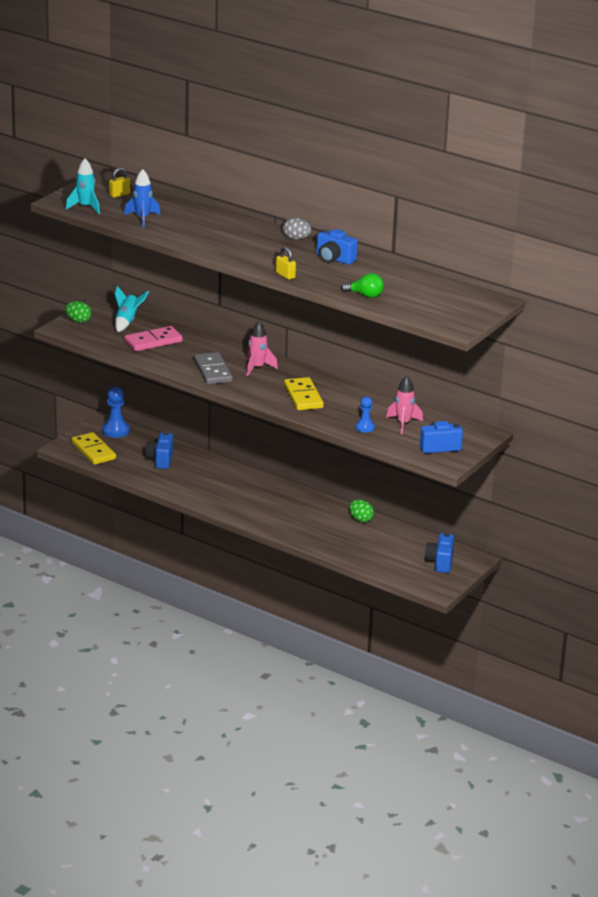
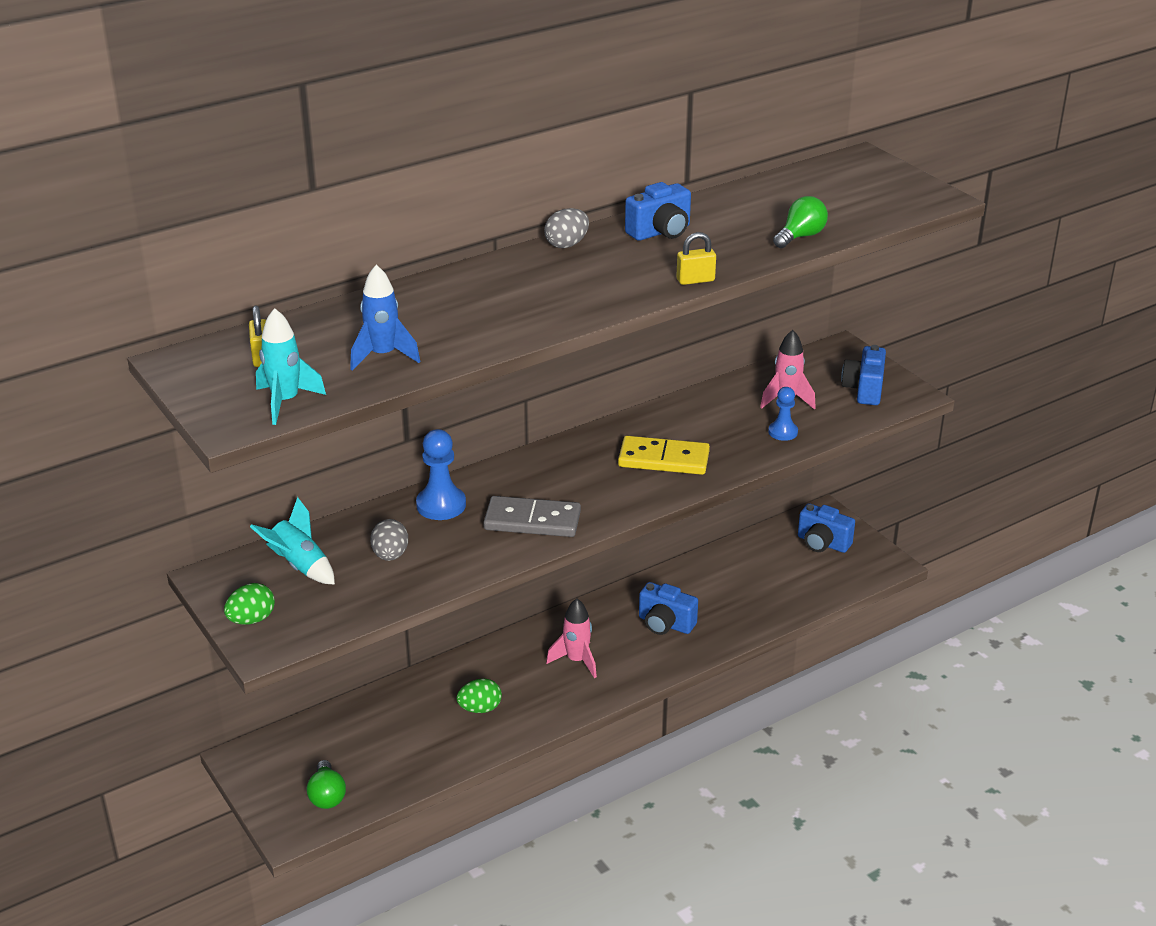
camera: 65 degrees left, 5 degrees up
yellow domino [71,432,116,465] -> green light bulb [307,760,346,809]
blue pawn [102,387,130,438] -> blue pawn moved to [416,429,466,520]
pink domino [124,326,183,351] -> grey egg [370,519,408,561]
blue camera [146,431,173,469] -> blue camera moved to [639,582,698,635]
pink rocket [247,321,278,376] -> pink rocket moved to [546,599,597,678]
green egg [349,499,374,523] -> green egg moved to [456,679,502,713]

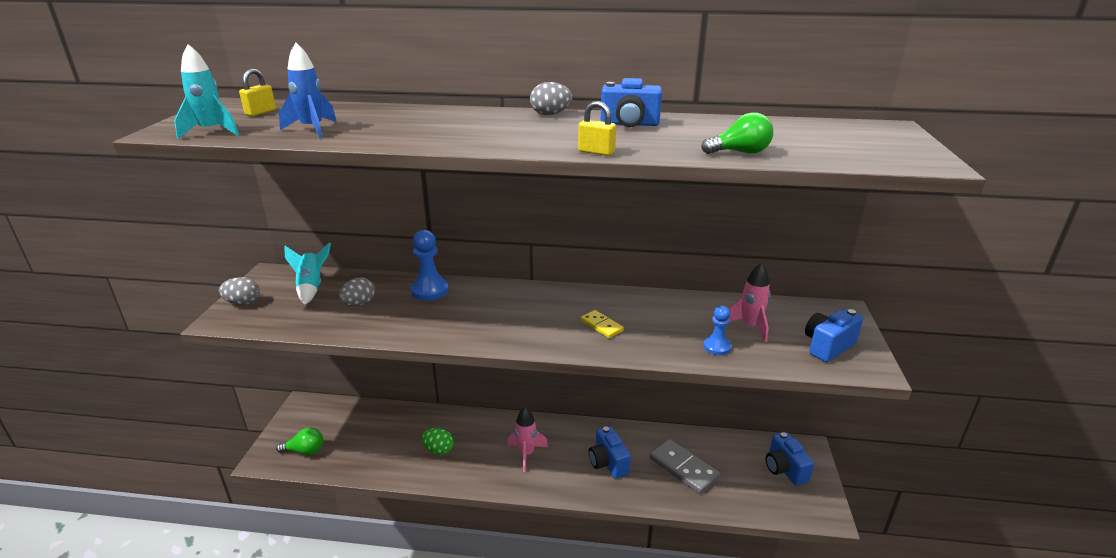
camera: 40 degrees right, 5 degrees down
green egg [224,583,275,625] -> grey egg [219,277,260,305]
green light bulb [307,760,346,809] -> green light bulb turned 120 degrees counterclockwise [276,427,323,455]
grey domino [483,496,581,537] -> grey domino moved to [650,439,720,494]
yellow domino [618,436,710,475] -> yellow domino [580,310,624,338], size x0.57

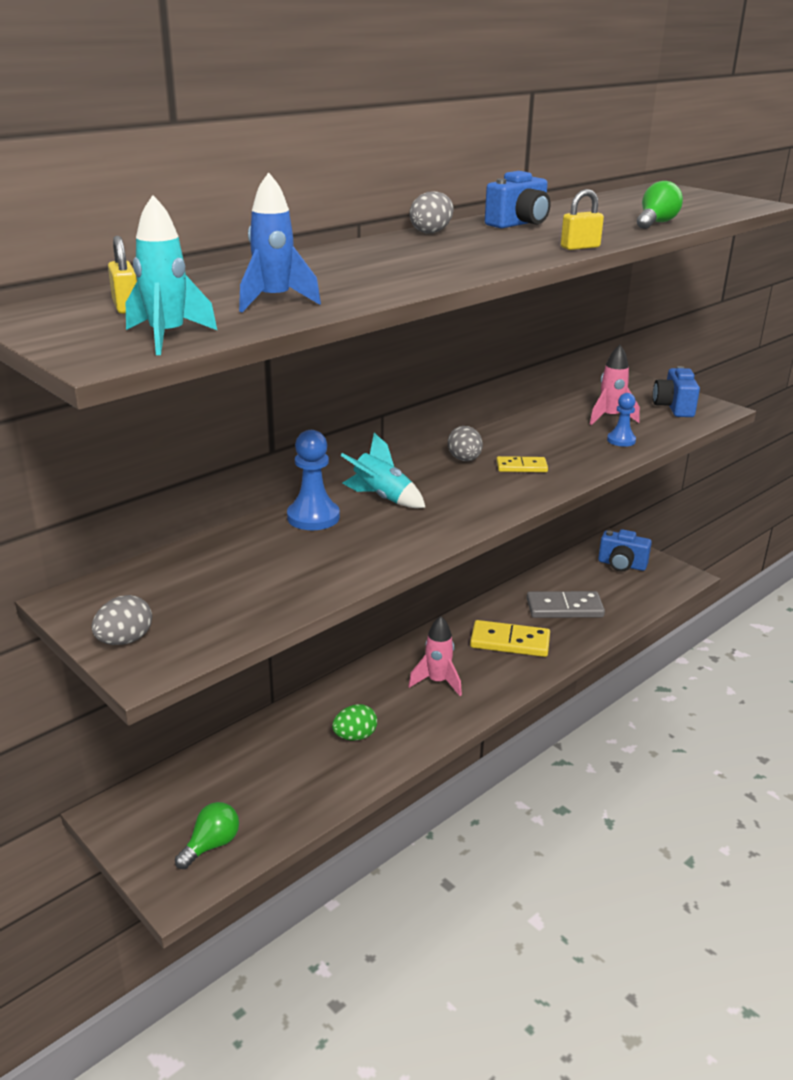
camera: 50 degrees left, 0 degrees up
turquoise rocket [284,242,331,305] -> turquoise rocket moved to [340,433,426,508]
grey egg [339,277,375,307] -> grey egg moved to [448,426,483,461]
blue camera [589,426,631,479] -> yellow domino [470,620,550,657]

